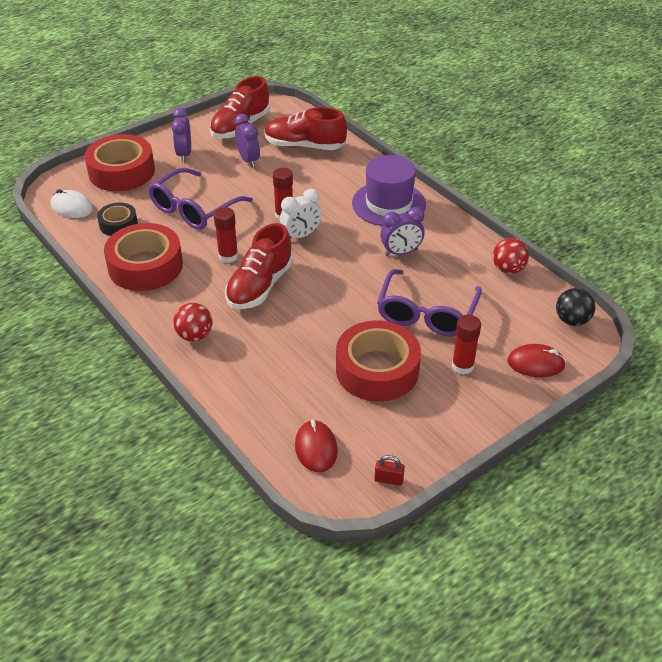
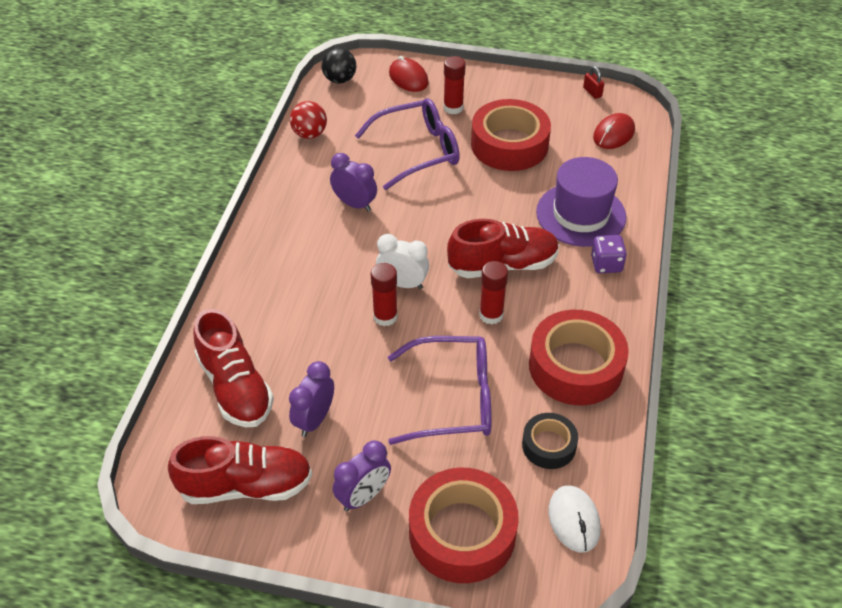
camera: 130 degrees left, 5 degrees up
red ball [173,303,213,341] -> purple dice [591,235,627,273]
purple hat [352,155,426,226] -> purple hat moved to [536,157,626,247]

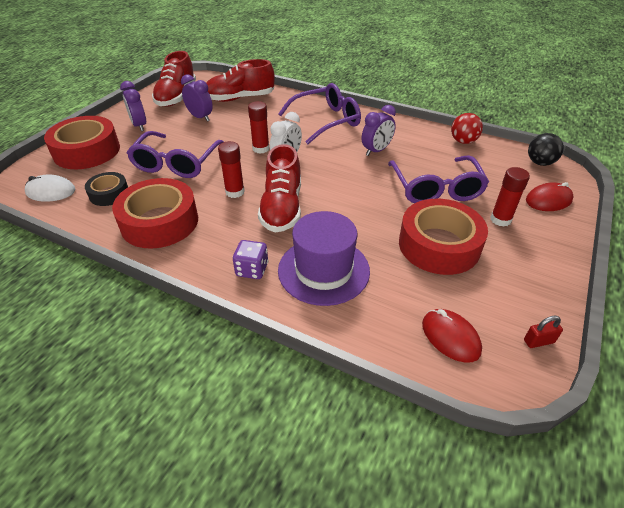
camera: 105 degrees right, 5 degrees down
none -> purple glasses [278,83,361,144]

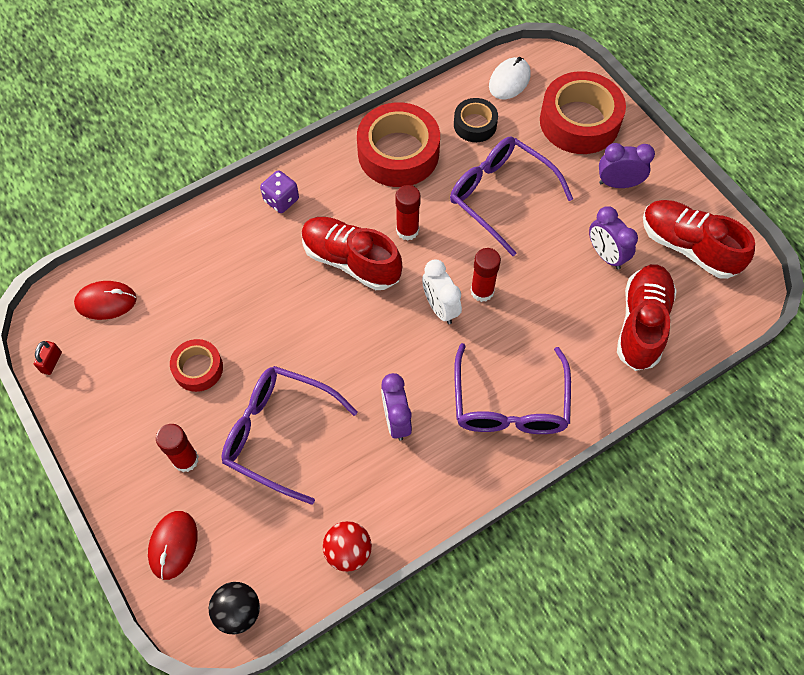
camera: 120 degrees right, 20 degrees up
purple clock [181,74,213,122] -> purple clock turned 75 degrees clockwise [589,206,638,269]
purple hat [278,211,370,306] -> none
red tape [399,199,488,275] -> red tape [170,339,223,392], size x0.54

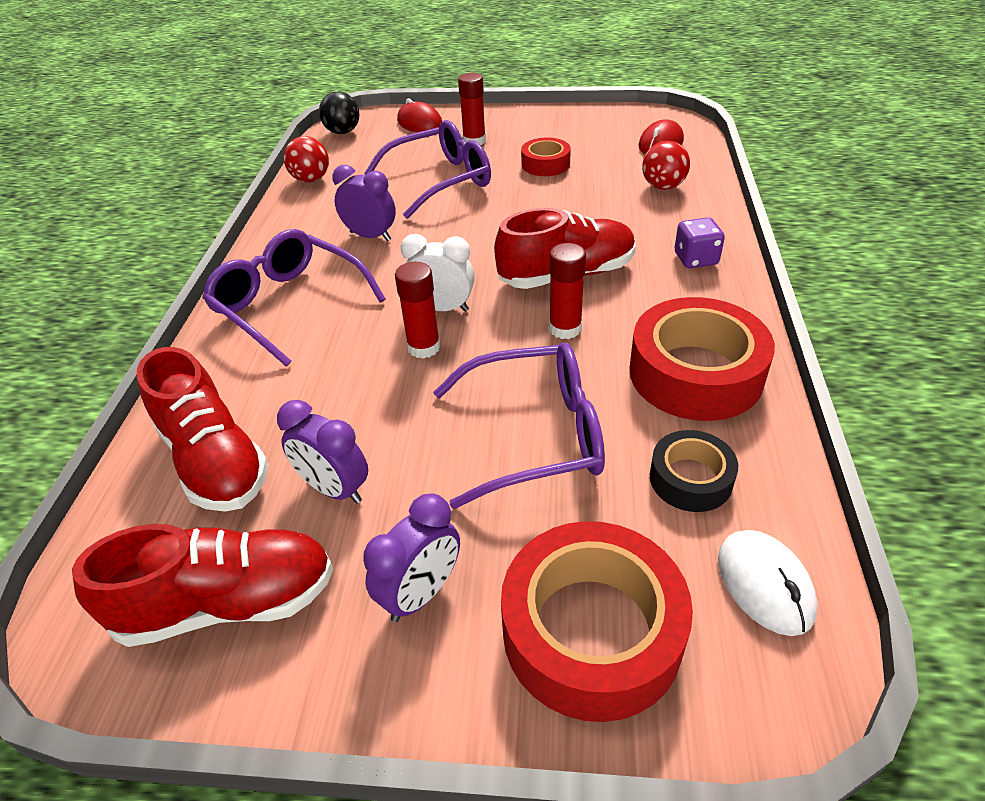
camera: 130 degrees right, 20 degrees down
red padlock [34,341,62,375] -> none
purple clock [589,206,638,269] -> purple clock turned 150 degrees counterclockwise [277,400,368,504]
none -> red ball [642,141,690,190]

